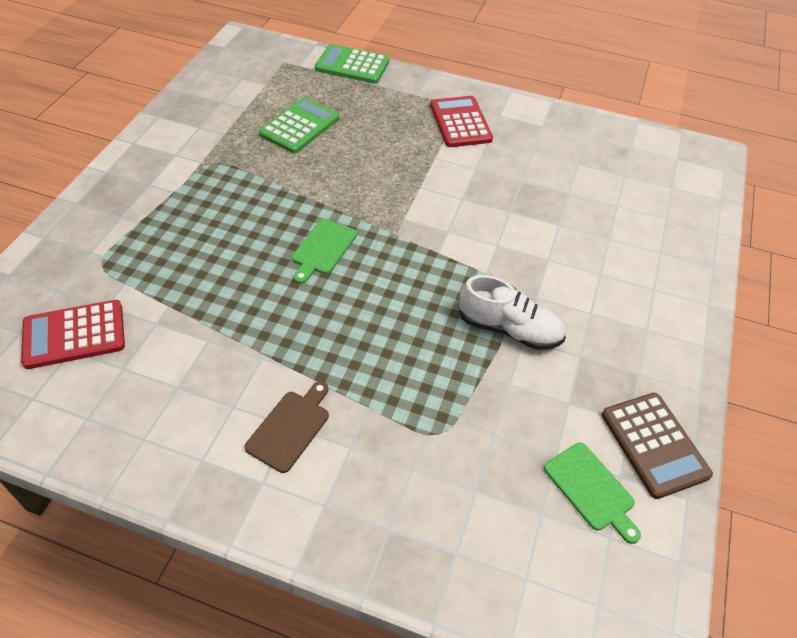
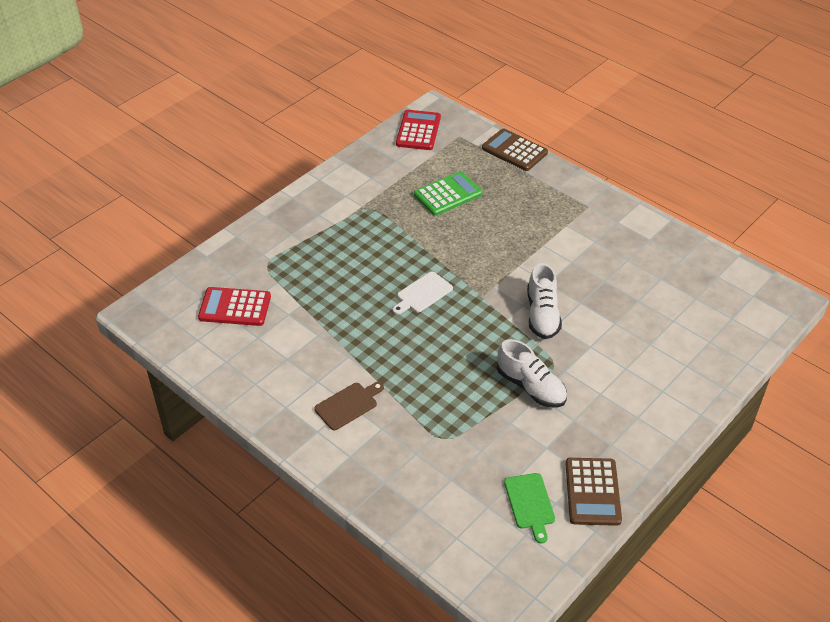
camera: 25 degrees right, 5 degrees down
green cutting board [292,219,357,284] -> white cutting board [392,272,453,315]
green calculator [315,44,390,84] -> brown calculator [482,128,548,171]
red calculator [430,96,493,147] -> red calculator moved to [396,110,441,150]
none -> white shoe [527,263,562,339]

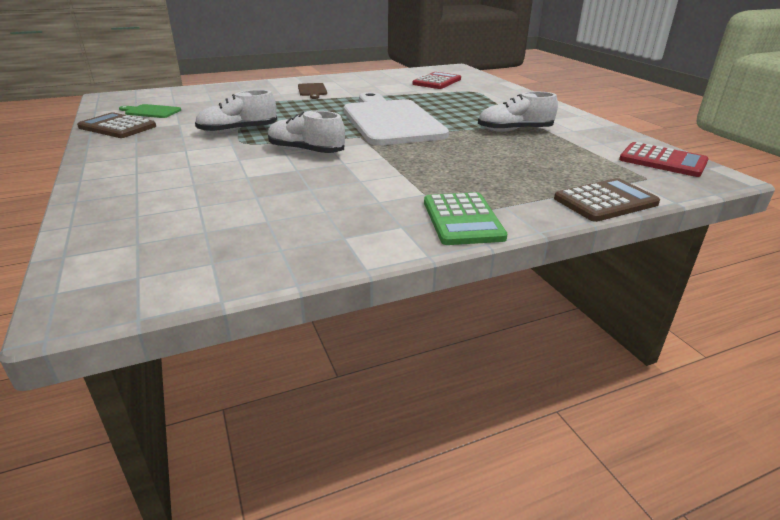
camera: 115 degrees right, 15 degrees down
white cutting board [392,272,453,315] -> white cutting board [344,92,449,145], size x2.45
green calculator [414,171,483,216] -> green calculator moved to [424,192,507,245]
none -> white shoe [478,92,558,132]

